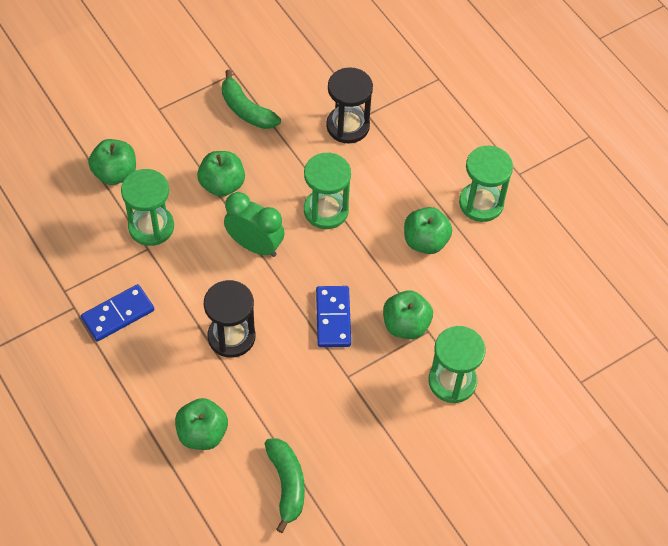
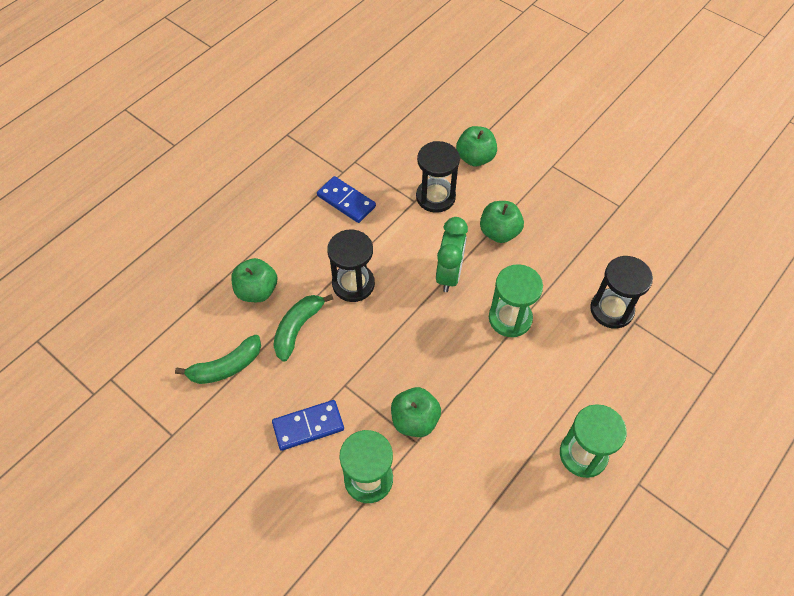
camera: 75 degrees right, 0 degrees up
green hourglass [121,169,174,246] -> black hourglass [416,141,460,213]
green banana [222,70,281,129] -> green banana moved to [273,294,333,362]
blue domino [316,286,351,347] -> blue domino moved to [272,400,344,451]
green apple [404,207,452,254] -> none

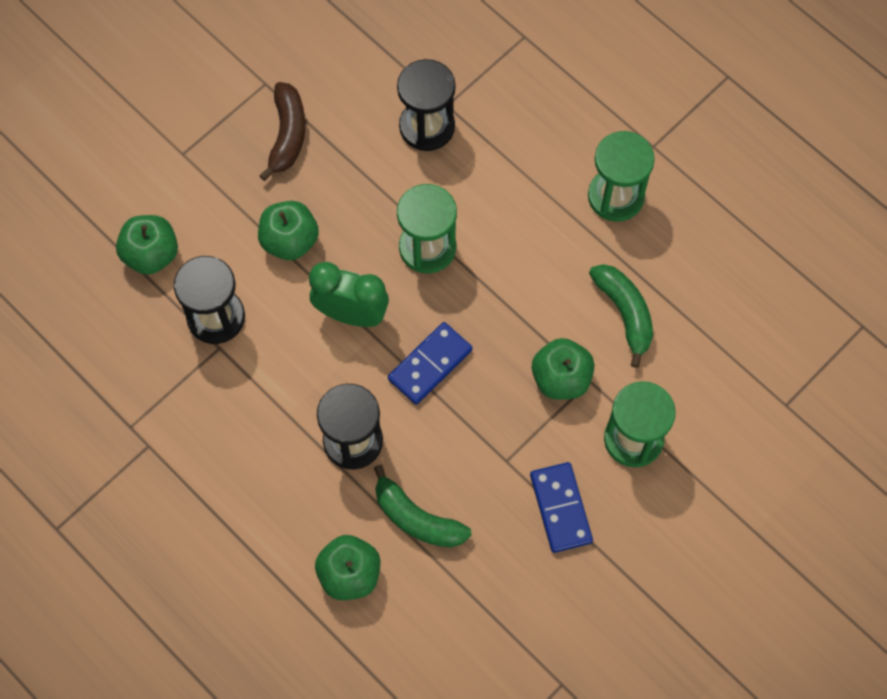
camera: 85 degrees left, 10 degrees up
green banana [175,335,261,384] -> green banana moved to [589,264,653,368]
blue domino [317,176,376,223] -> blue domino moved to [388,322,473,405]
none -> brown banana [259,82,305,181]

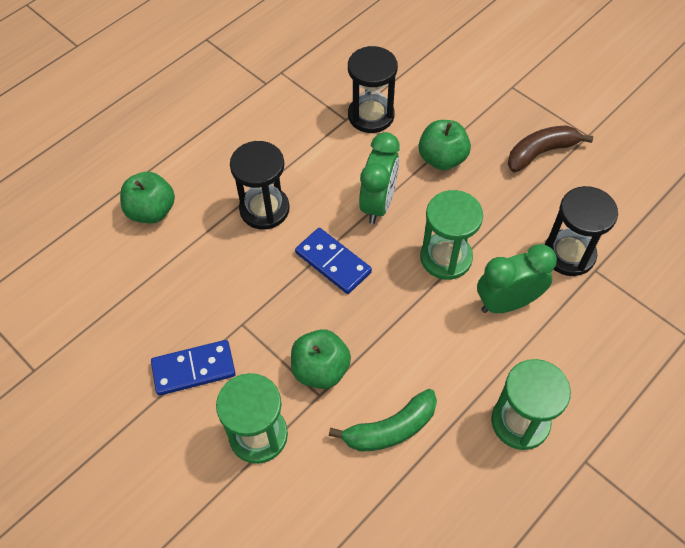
camera: 90 degrees right, 10 degrees down
green apple [116,215,178,275] -> none
brown banana [259,82,305,181] -> brown banana turned 150 degrees clockwise [508,125,593,172]
green banana [374,465,471,548] -> none
none -> green clock [477,244,557,313]

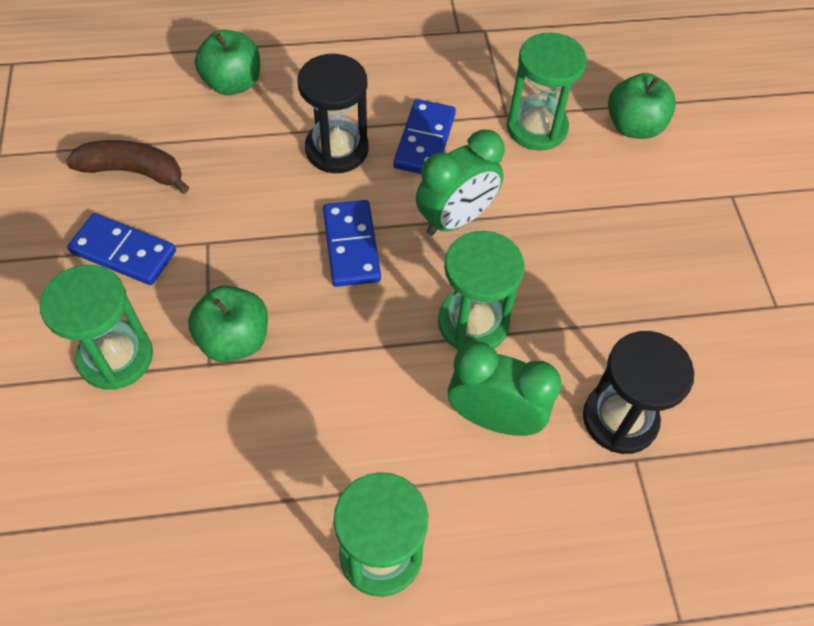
camera: 35 degrees right, 0 degrees up
green banana [329,389,437,452] -> none
black hourglass [348,46,398,133] -> green hourglass [506,33,587,150]
green apple [419,120,471,170] -> green apple moved to [608,73,676,139]
brown banana [508,125,593,172] -> brown banana moved to [66,140,189,194]
none -> blue domino [393,99,456,174]

